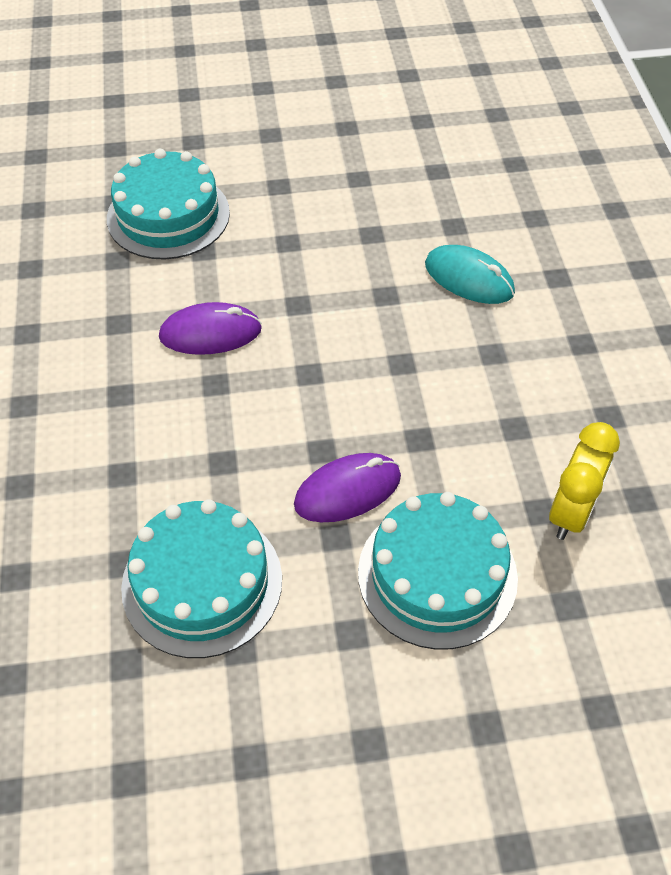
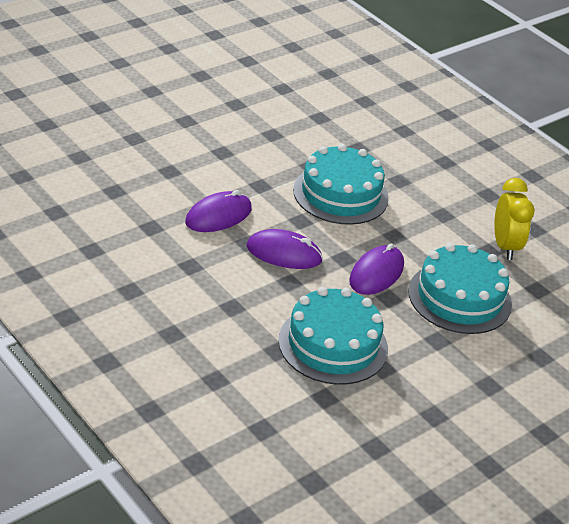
camera: 35 degrees left, 15 degrees down
turquoise cake [107,149,230,259] -> turquoise cake moved to [293,144,389,225]
turquoise mouse [425,245,515,304] -> none
none -> purple mouse [247,229,323,269]

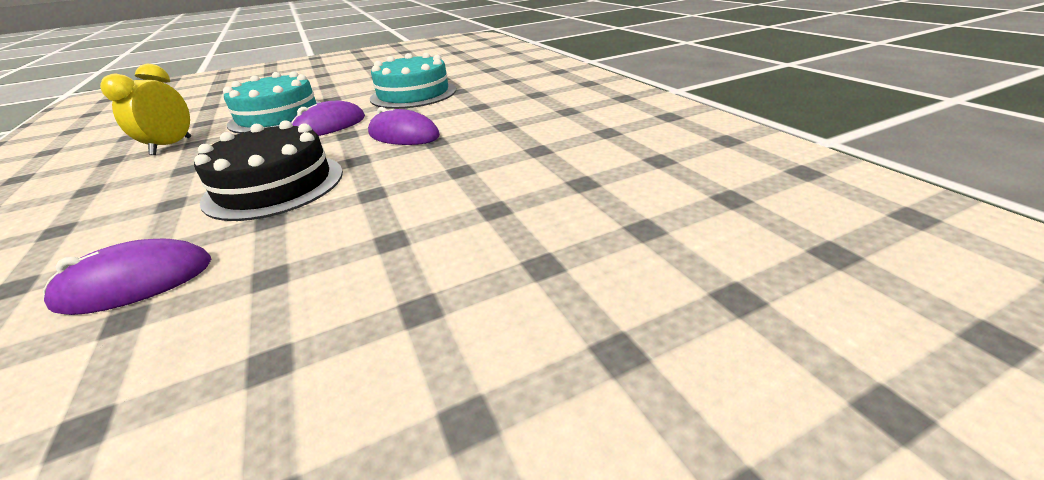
camera: 160 degrees left, 5 degrees down
purple mouse [185,190,252,232] -> purple mouse moved to [43,238,211,315]
turquoise cake [293,144,389,225] -> black cake [194,120,343,221]

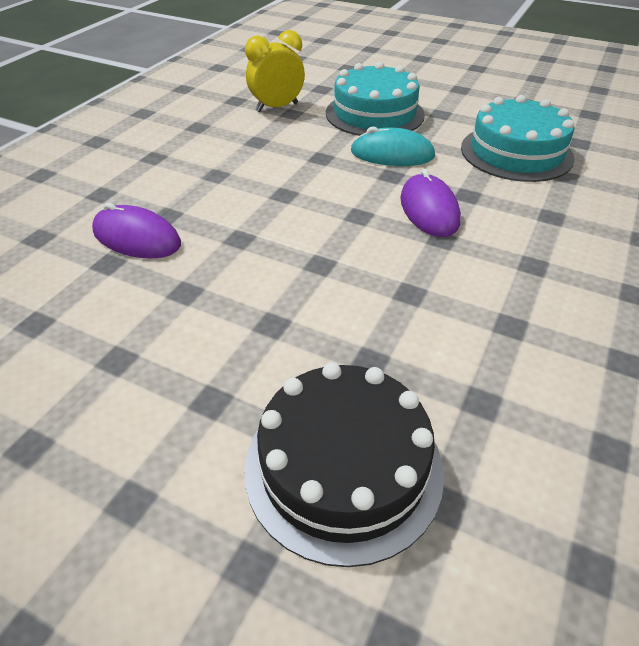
camera: 50 degrees right, 10 degrees up
black cake [194,120,343,221] -> black cake moved to [245,362,444,567]
purple mouse [291,100,365,136] -> turquoise mouse [351,126,435,166]

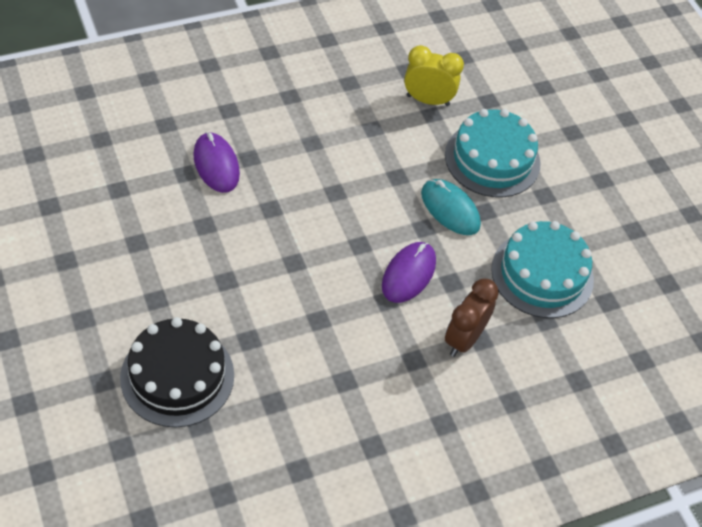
camera: 35 degrees right, 10 degrees up
none -> brown clock [445,279,499,357]

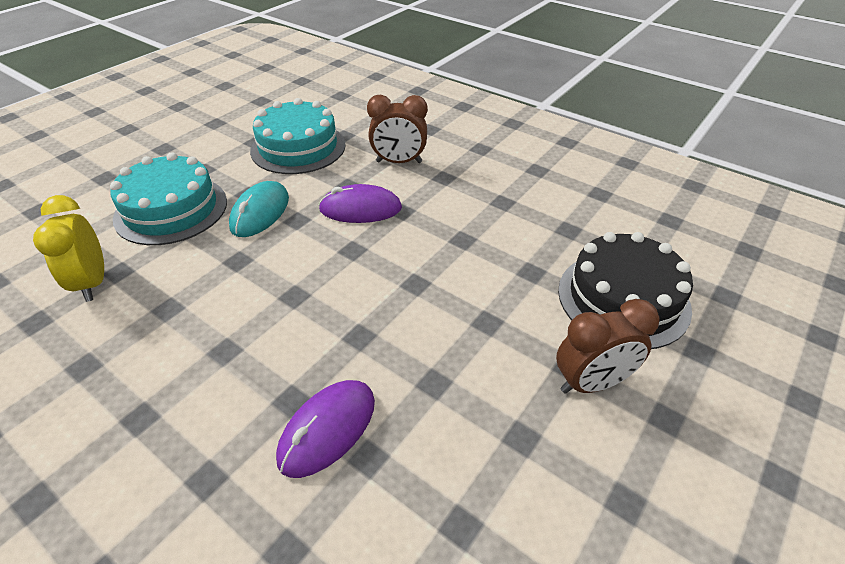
camera: 115 degrees left, 10 degrees down
none -> brown clock [556,299,660,394]

